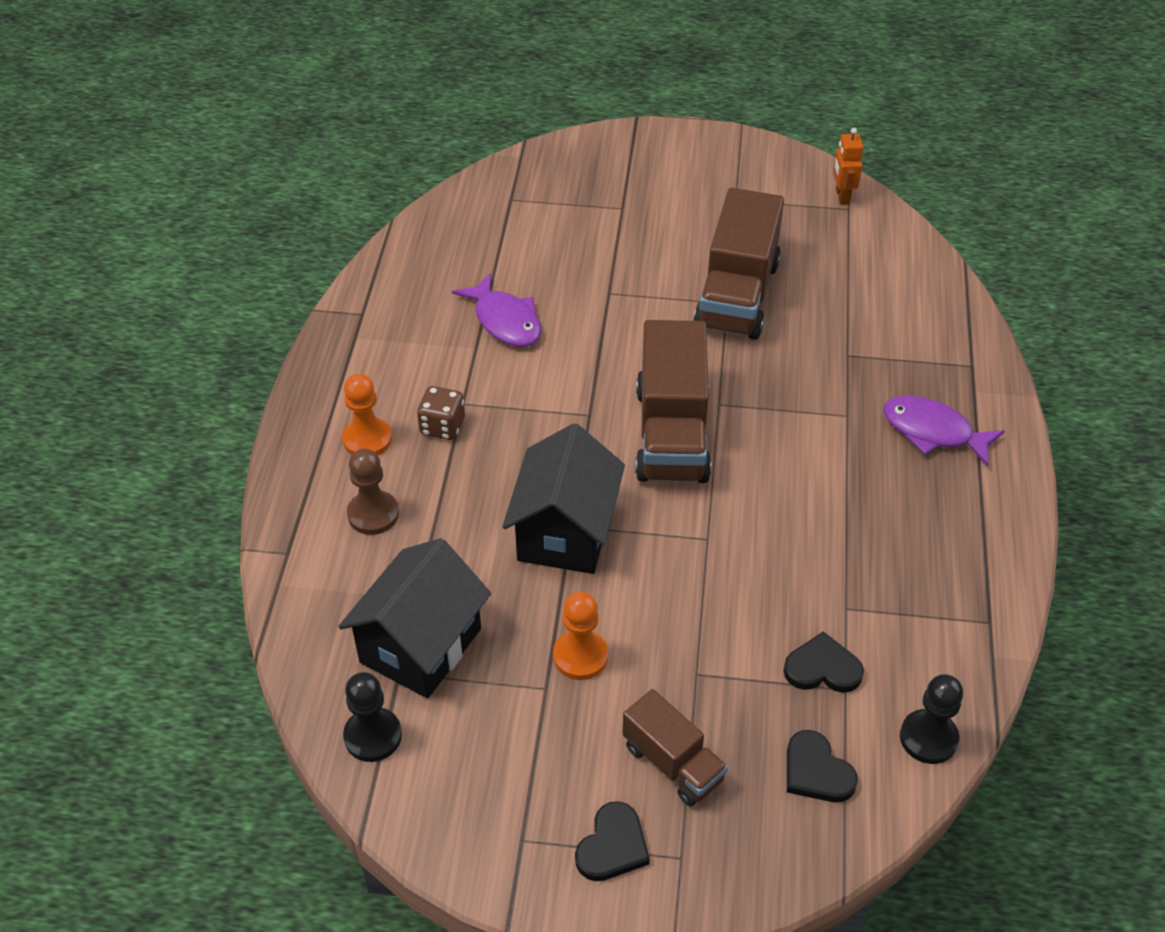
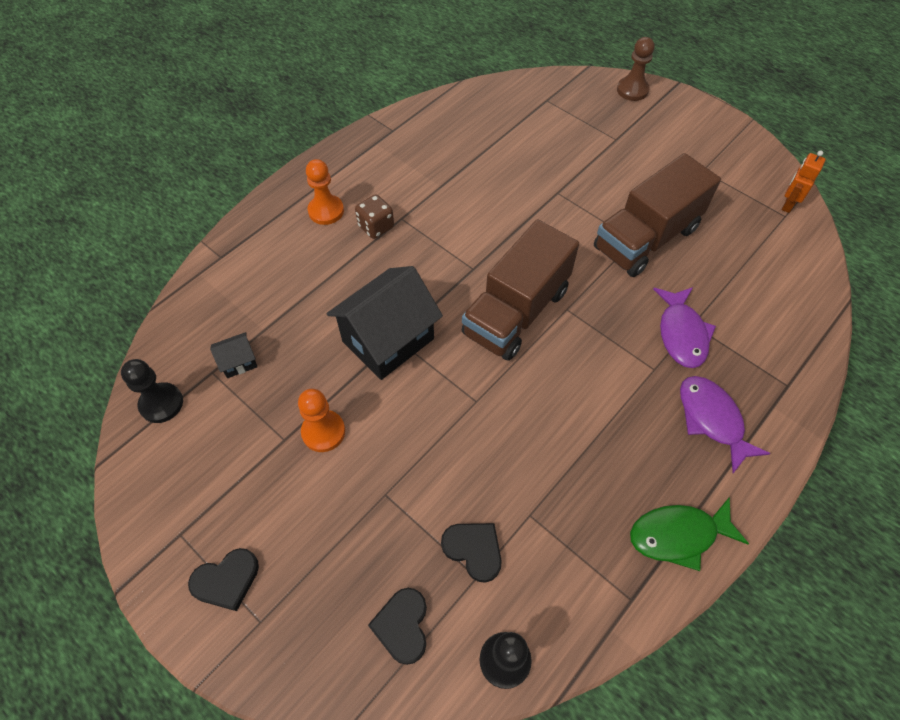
camera: 35 degrees right, 10 degrees up
black house [338,538,491,698] -> black house [210,332,257,378], size x0.43
brown pawn [347,449,399,535] -> brown pawn moved to [617,37,655,101]
purple fish [452,273,541,347] -> purple fish moved to [653,287,716,368]
brown truck [622,689,728,806] -> none
none -> green fish [630,497,749,571]

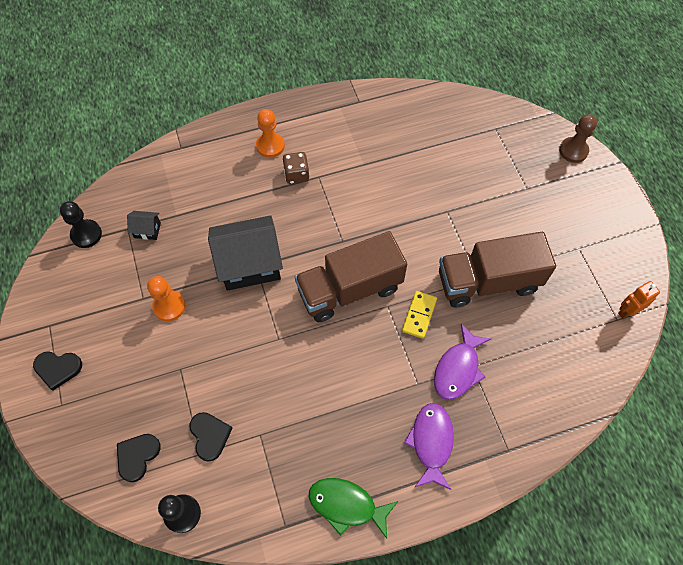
camera: 30 degrees right, 5 degrees up
none -> yellow domino [402,291,437,339]

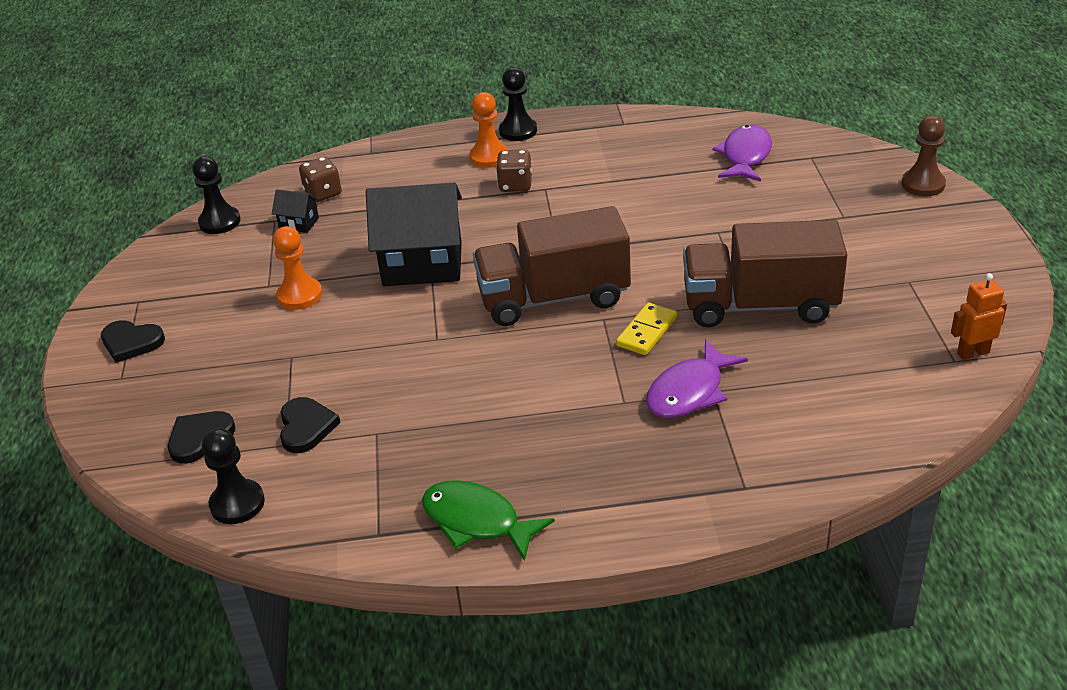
camera: 15 degrees right, 25 degrees down
purple fish [404,403,454,490] -> purple fish moved to [713,125,772,182]
none -> brown dice [299,157,342,202]
none -> black pawn [499,67,537,141]

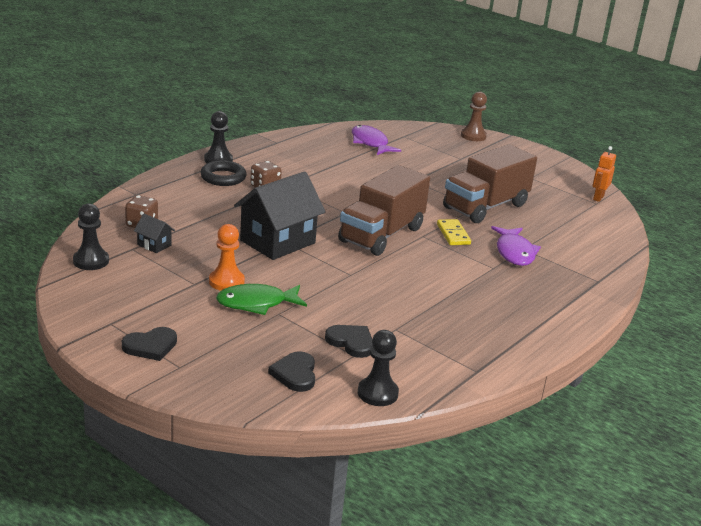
camera: 50 degrees left, 10 degrees down
black house [272,189,319,233] -> black house turned 60 degrees clockwise [134,214,175,253]
green fish [422,480,555,561] -> green fish moved to [216,284,307,315]
orange pawn [469,92,508,168] -> black ring [200,160,247,186]

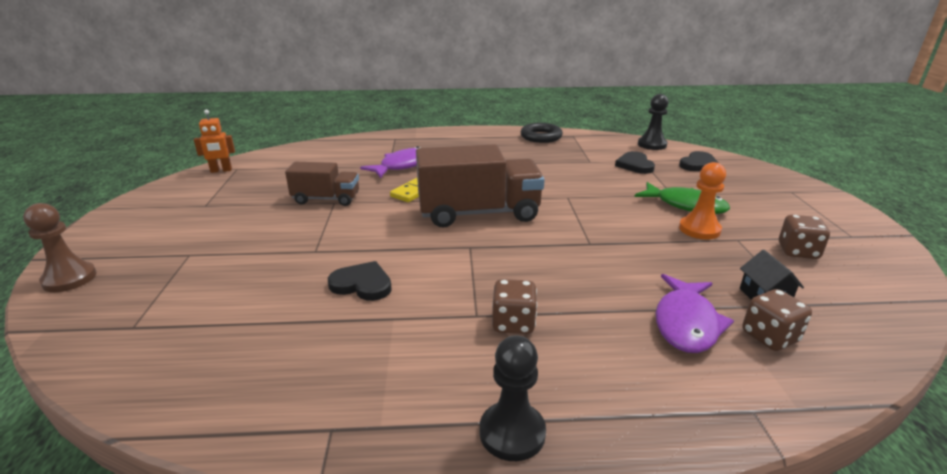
camera: 130 degrees left, 0 degrees up
black pawn [73,203,109,270] -> none
black heart [122,327,177,361] -> black heart moved to [328,261,392,301]
black ring [200,160,247,186] -> black ring moved to [521,123,563,143]
black house [234,171,326,260] -> none
purple fish [352,125,401,155] -> purple fish moved to [656,274,734,353]
brown truck [443,144,537,223] -> brown truck [285,162,359,206], size x0.57
none -> brown dice [779,215,830,259]

